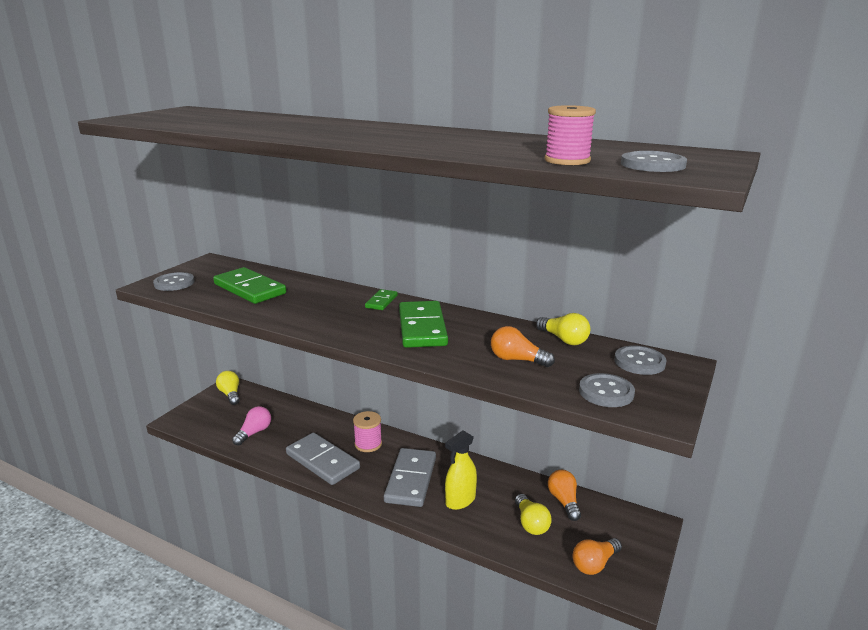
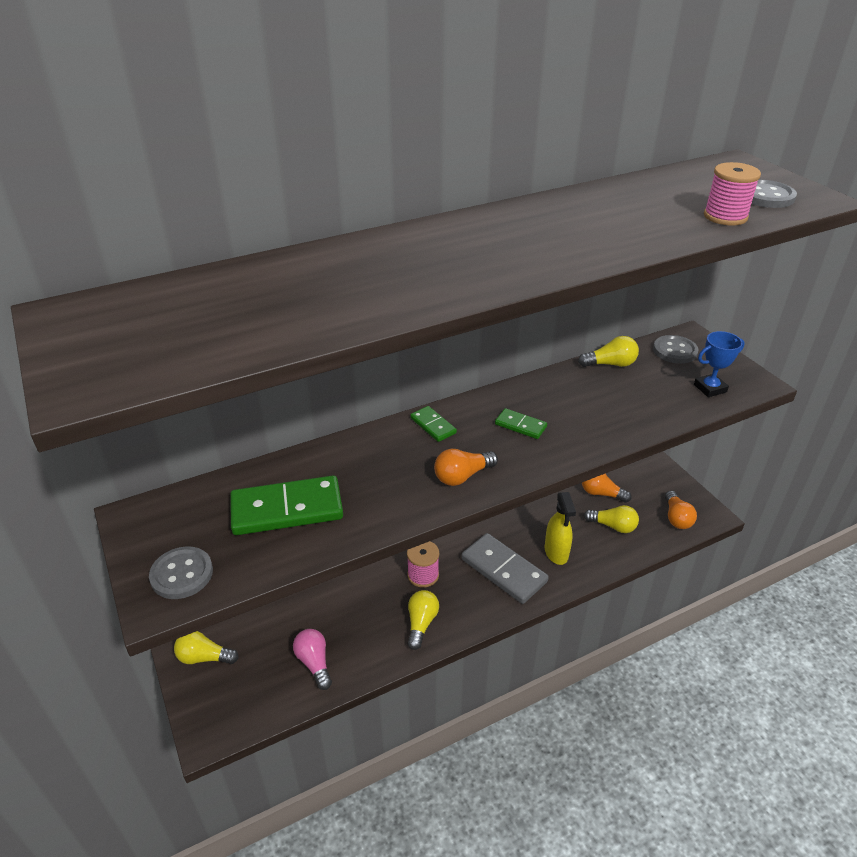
camera: 55 degrees left, 15 degrees up
grey domino [286,433,360,485] -> yellow light bulb [408,590,439,650]
green domino [399,301,448,348] -> green domino [495,408,547,439], size x0.50
orange light bulb [491,326,555,367] -> orange light bulb moved to [434,449,498,486]
grey button [579,373,635,407] -> blue trophy [694,331,745,397]

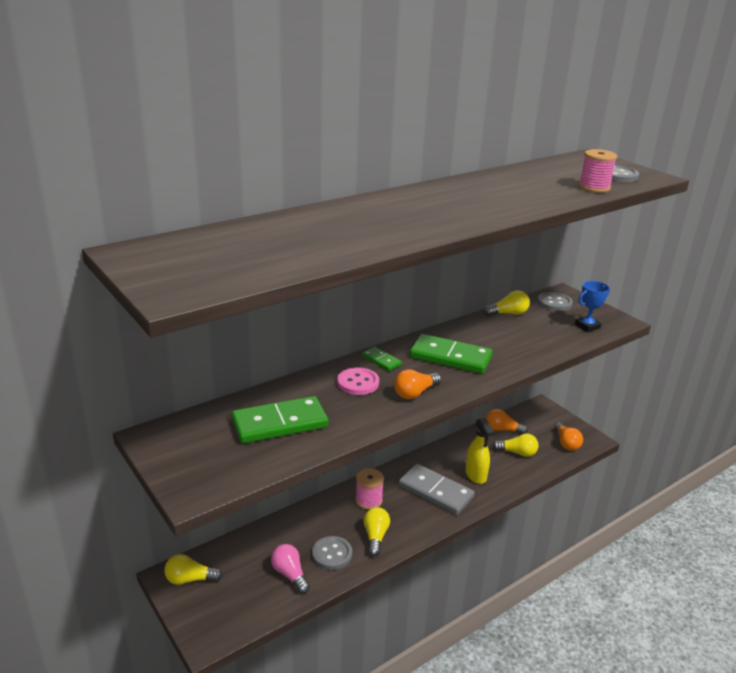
camera: 10 degrees left, 10 degrees down
grey button [149,546,213,599] -> grey button moved to [312,536,352,570]
green domino [495,408,547,439] -> green domino [410,334,493,374], size x1.99
none -> pink button [337,367,379,395]

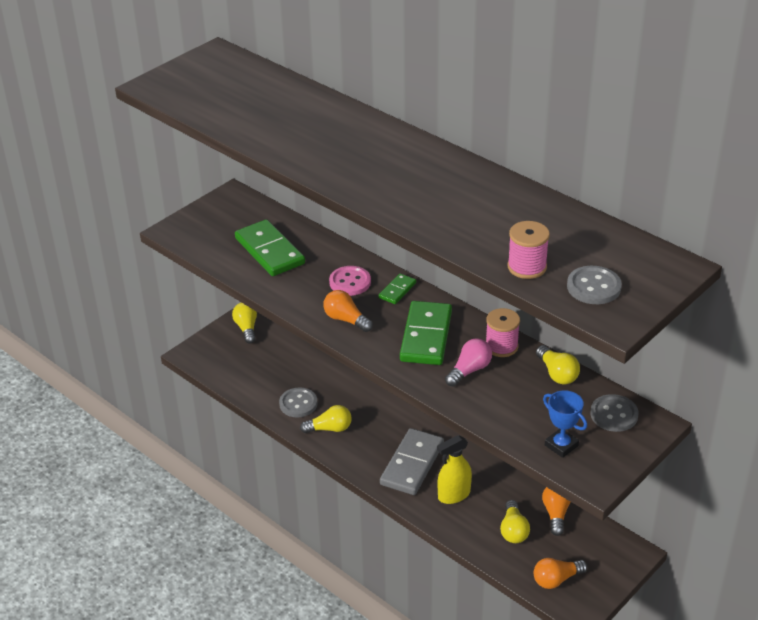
camera: 80 degrees right, 10 degrees up
pink light bulb [271,544,310,594] -> pink light bulb moved to [445,338,492,387]
pink spool [355,468,384,510] -> pink spool moved to [486,308,520,357]

